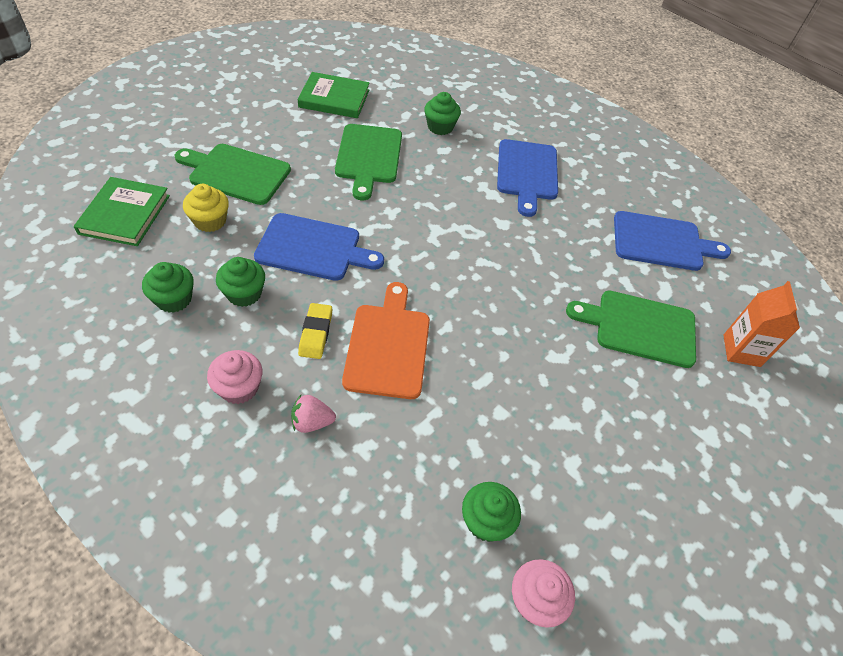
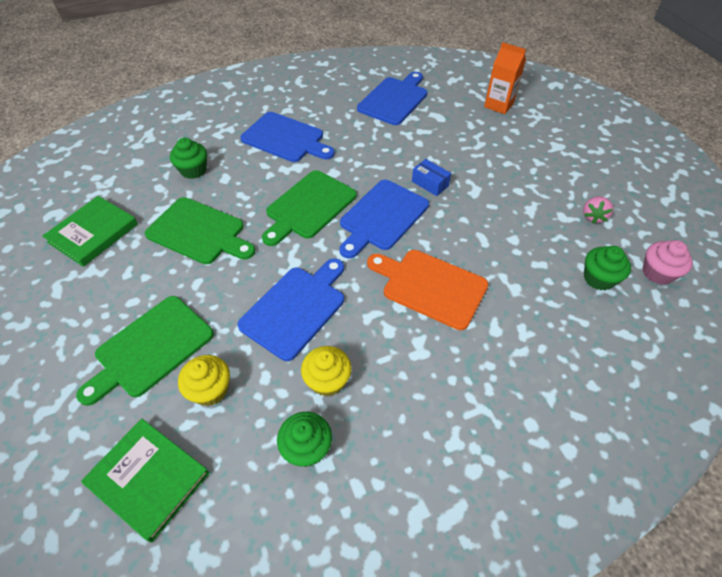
camera: 60 degrees left, 0 degrees up
pink cupcake [207,350,263,404] -> none
green cupcake [216,257,265,307] -> yellow cupcake [301,346,352,396]
pink strawberry [291,395,336,433] -> pink strawberry moved to [583,196,613,224]
yellow eraser [298,303,332,359] -> none
green cutting board [566,290,696,368] -> green cutting board moved to [262,170,357,246]
none -> blue cutting board [339,180,429,258]
none -> blue box [412,159,451,196]

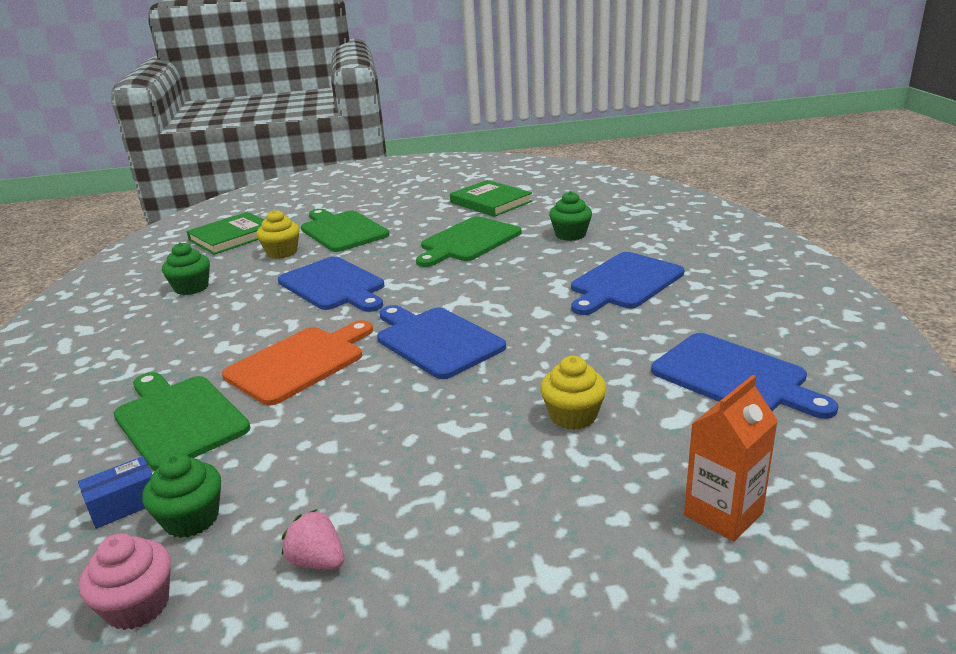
camera: 105 degrees right, 25 degrees down
green cutting board [262,170,357,246] -> green cutting board moved to [114,372,251,471]
yellow cupcake [301,346,352,396] -> yellow cupcake moved to [540,356,607,430]
blue box [412,159,451,196] -> blue box moved to [78,456,152,529]

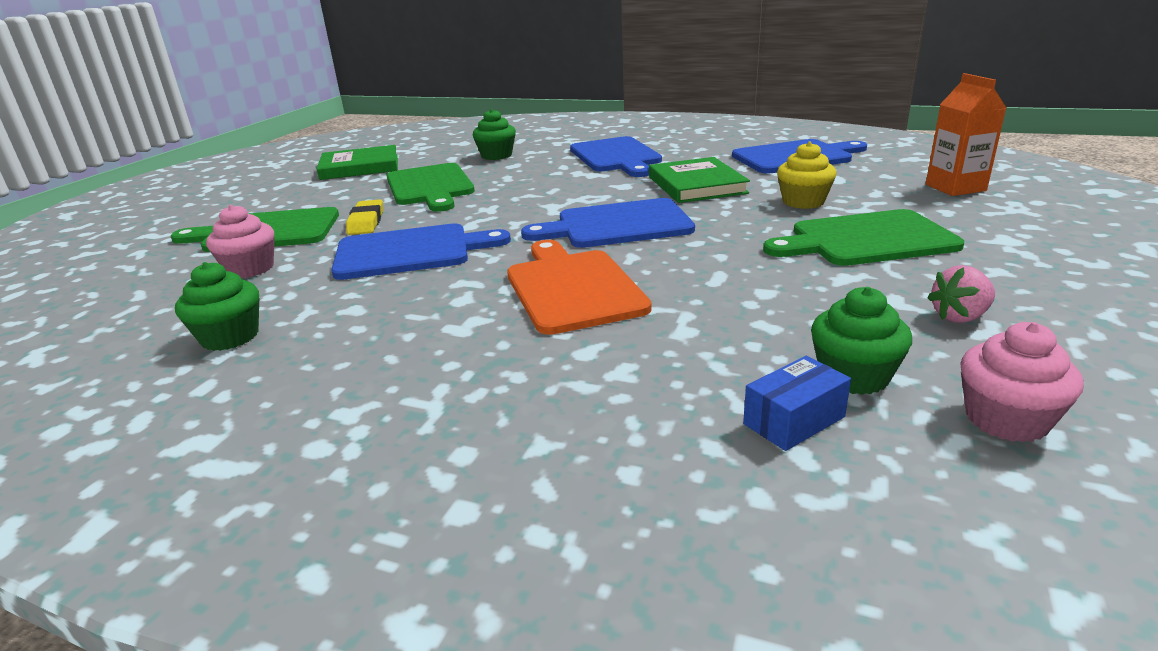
camera: 60 degrees left, 0 degrees up
blue box [78,456,152,529] -> blue box turned 60 degrees clockwise [743,356,851,451]
green cutting board [114,372,251,471] -> green cutting board moved to [763,209,964,266]
green book [186,212,265,255] -> green book moved to [649,157,750,203]
yellow cupcake [257,210,300,259] -> pink cupcake [206,205,275,278]
none -> yellow eraser [346,200,383,235]

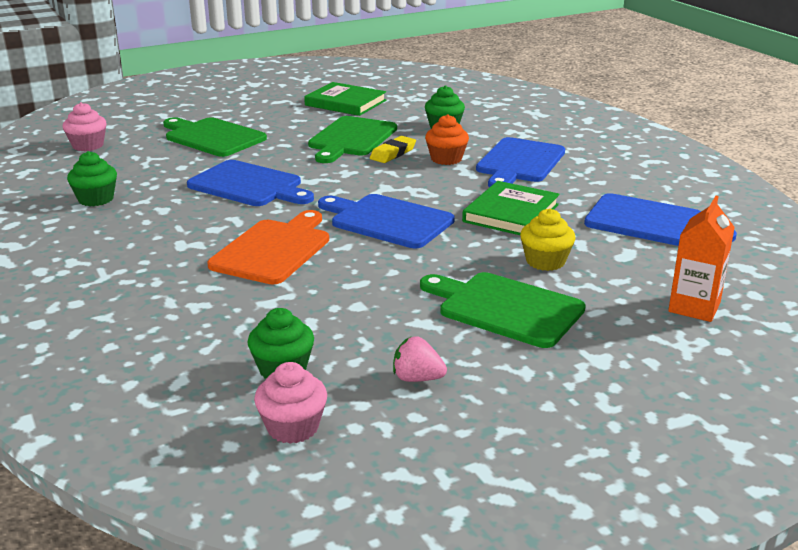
camera: 40 degrees right, 0 degrees up
pink cupcake [206,205,275,278] -> pink cupcake moved to [63,102,106,151]
yellow eraser [346,200,383,235] -> yellow eraser moved to [370,136,416,163]
blue box [743,356,851,451] -> none
none -> orange cupcake [425,114,469,165]

